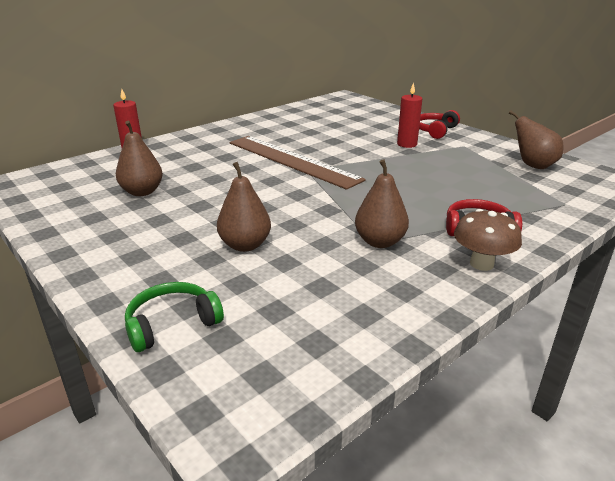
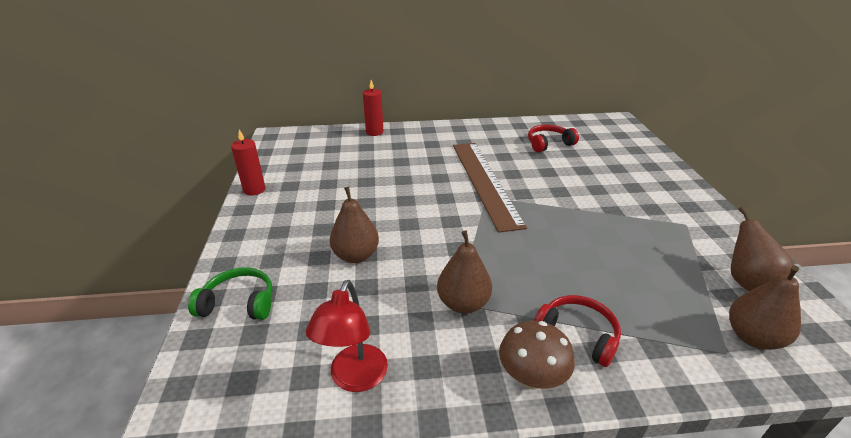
camera: 35 degrees right, 5 degrees up
brown pear [116,121,163,196] -> brown pear moved to [729,265,801,350]
red candle [397,83,422,148] -> red candle moved to [231,130,266,196]
red headphones [419,110,460,139] -> red headphones moved to [528,125,579,152]
none -> red lamp [306,280,388,392]

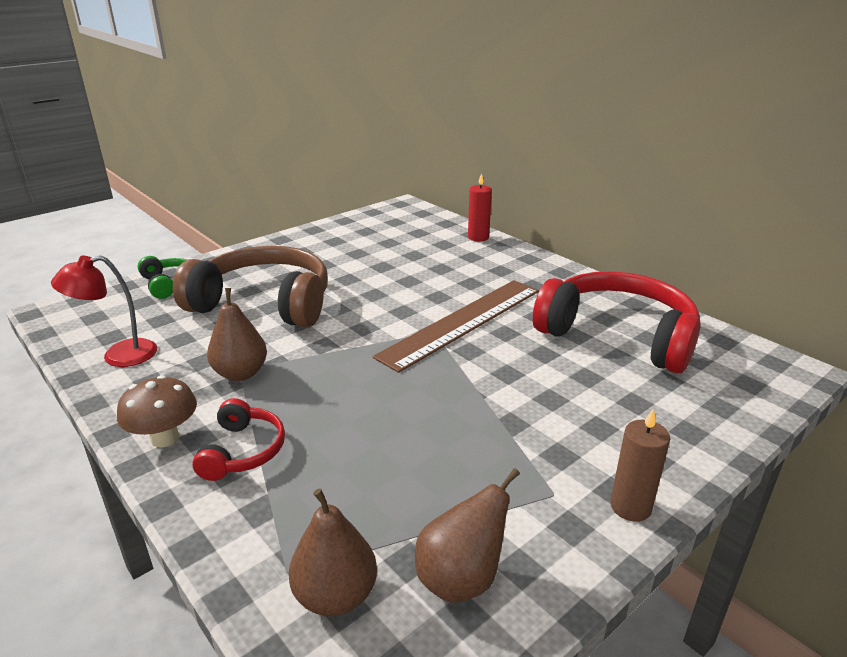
camera: 55 degrees right, 5 degrees down
red candle [231,130,266,196] -> none
brown pear [330,187,379,263] -> brown headphones [173,246,328,327]
red headphones [528,125,579,152] -> red headphones [533,271,701,373], size x2.12
none -> brown candle [610,409,670,522]

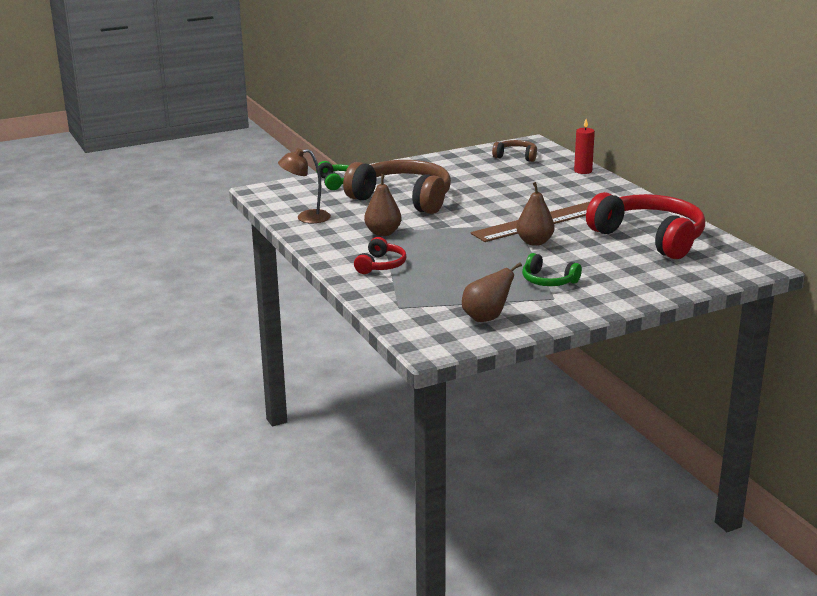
camera: 15 degrees right, 5 degrees down
red lamp [51,255,157,367] -> brown lamp [278,148,331,223]
brown mushroom [117,375,197,447] -> none
brown pear [289,488,377,617] -> brown pear moved to [516,182,555,246]
brown candle [610,409,670,522] -> none
none -> brown headphones [492,140,537,162]
none -> green headphones [522,253,582,286]

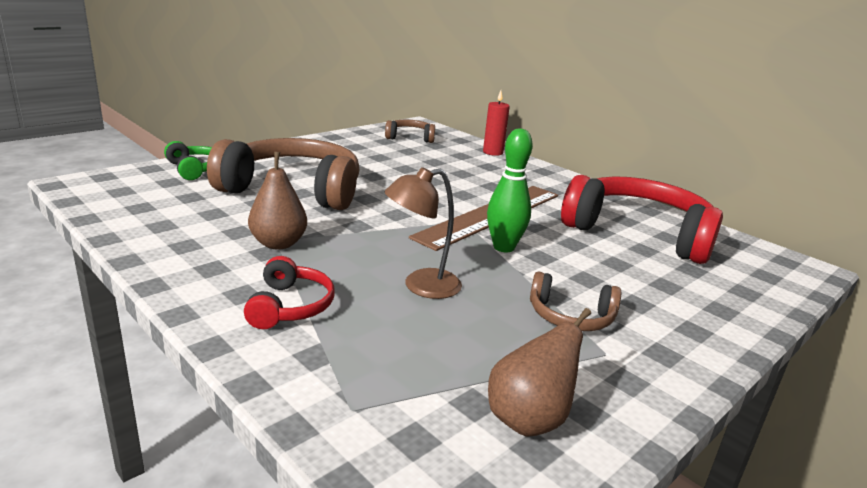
camera: 20 degrees left, 0 degrees up
brown lamp [278,148,331,223] -> brown lamp moved to [384,167,462,299]
brown pear [516,182,555,246] -> green bowling pin [487,128,533,252]
green headphones [522,253,582,286] -> brown headphones [530,272,621,331]

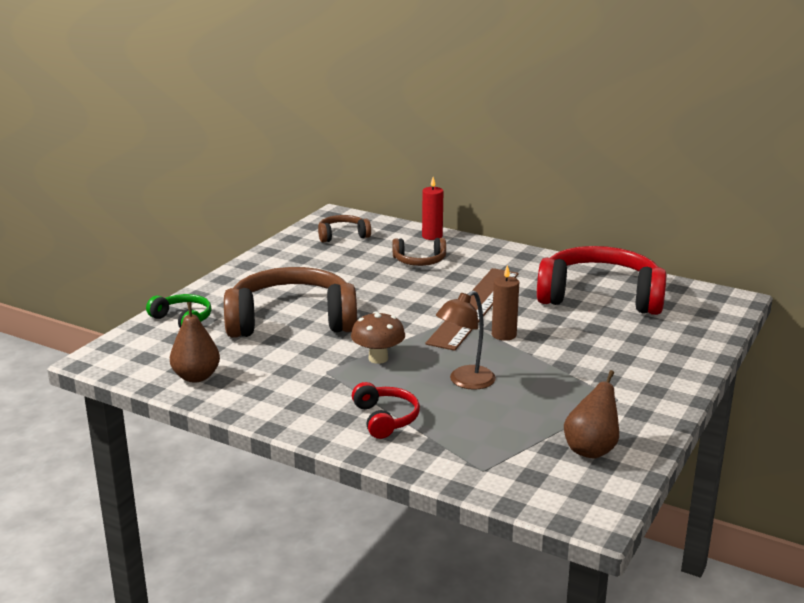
camera: 15 degrees left, 0 degrees up
brown pear [248,152,307,249] -> brown pear moved to [170,302,220,383]
green bowling pin [487,128,533,252] -> brown candle [492,265,519,341]
brown headphones [530,272,621,331] -> brown headphones moved to [393,238,446,266]
none -> brown mushroom [351,312,405,364]

